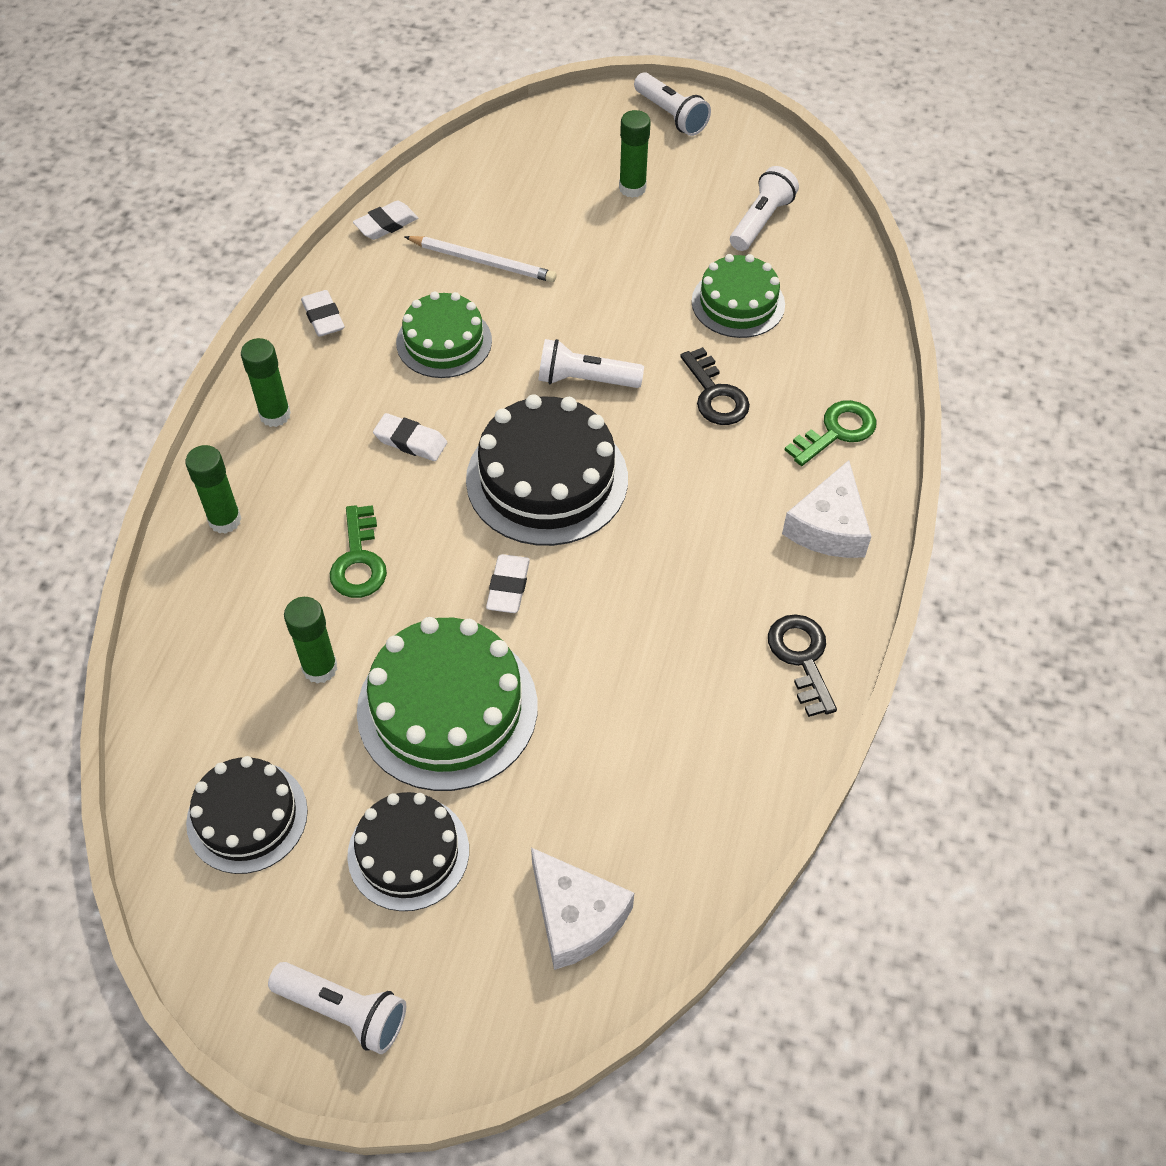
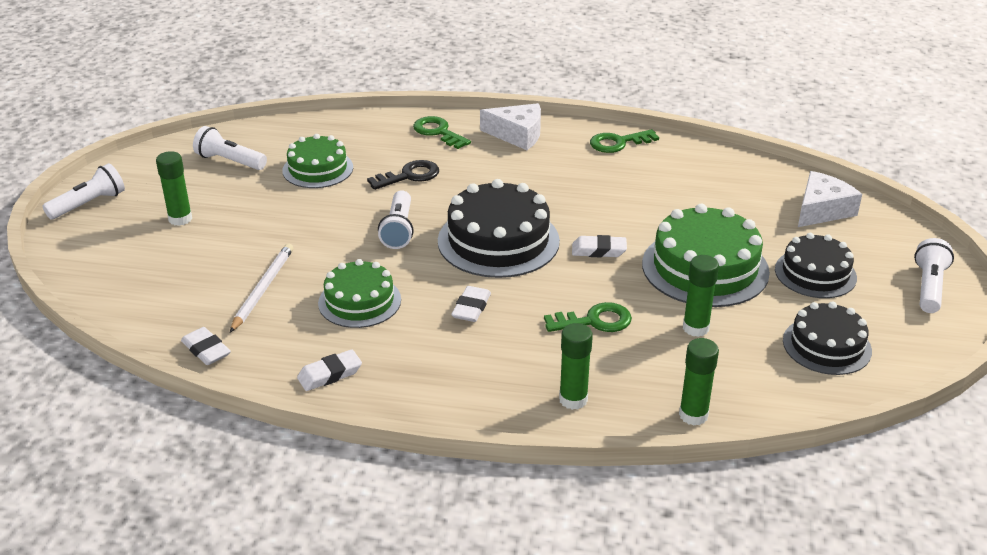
camera: 95 degrees left, 20 degrees down
green glue stick [241,338,291,427] -> green glue stick moved to [679,338,719,425]
black key [768,614,837,717] -> green key [590,129,659,153]

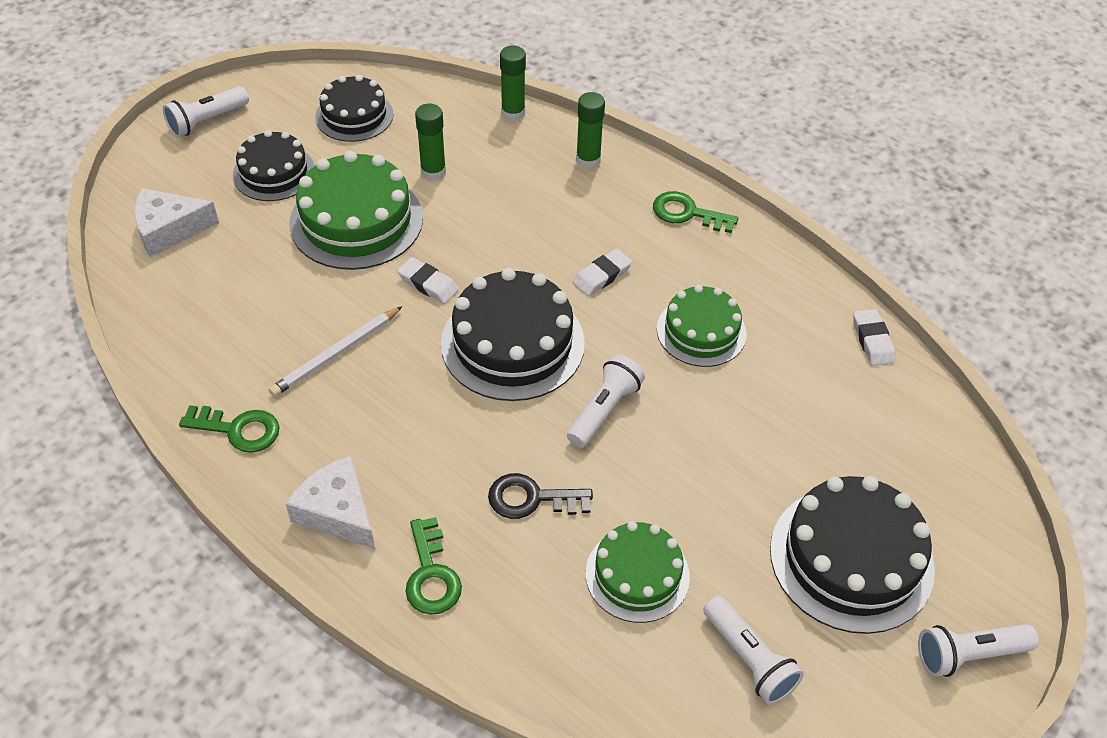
camera: 150 degrees left, 15 degrees up
green glue stick [156,151,192,226] -> black cake [770,476,935,634]
white pencil [230,244,293,333] -> white pencil moved to [269,306,403,397]
white eraser [297,349,362,391] -> none
green key [544,302,632,332] -> green key moved to [653,191,738,233]

